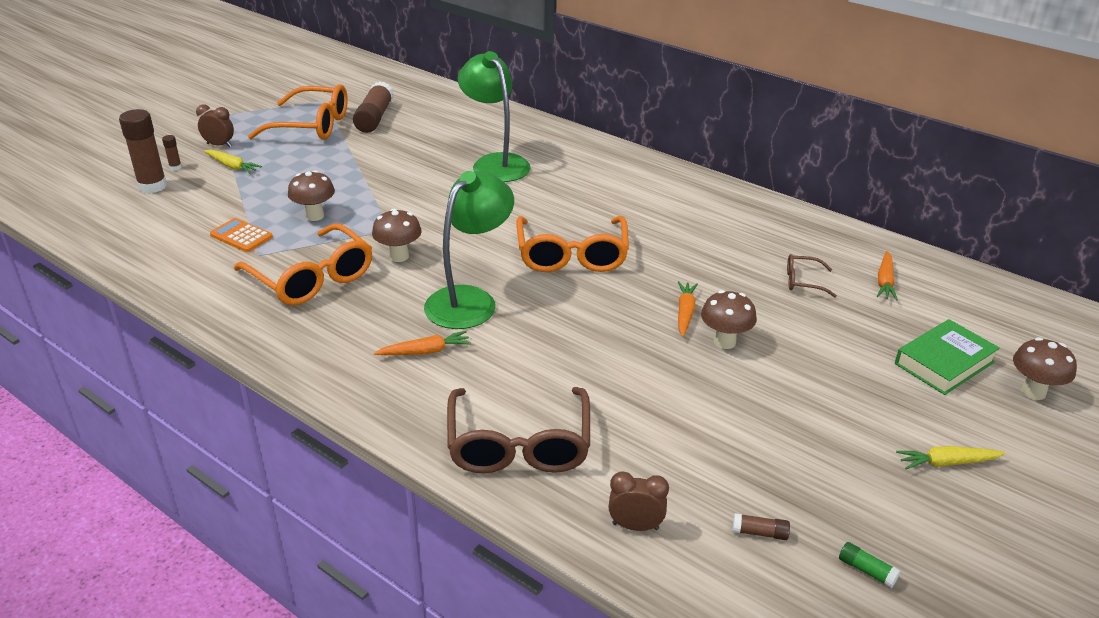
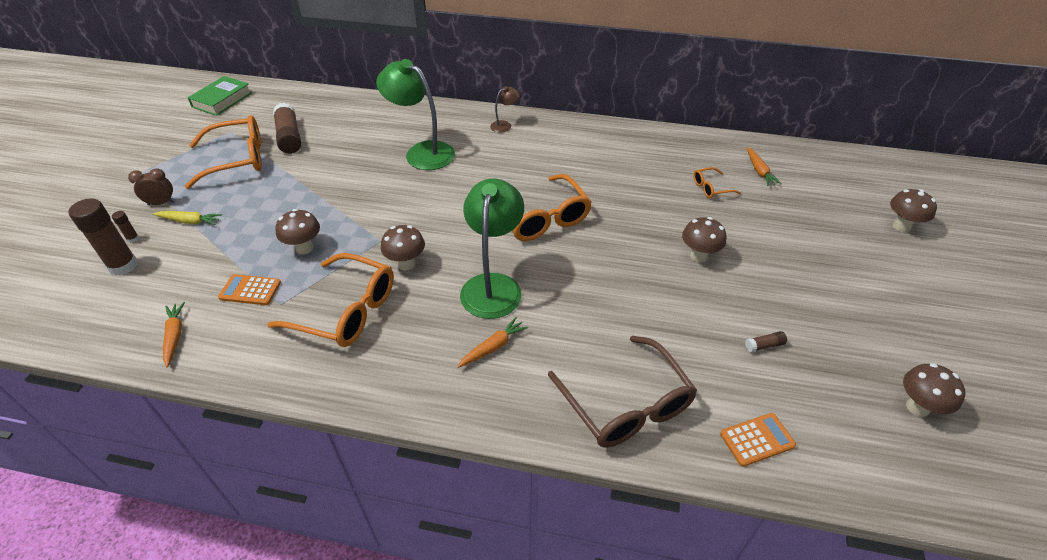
camera: 25 degrees left, 10 degrees up
brown clock [609,471,669,531] -> orange calculator [720,413,796,467]
orange carrot [678,281,698,337] -> orange carrot moved to [163,302,185,367]
brown glue stick [732,513,790,540] -> brown glue stick moved to [745,331,787,352]
brown glasses [787,254,837,298] -> orange glasses [693,167,741,198]
green glue stick [839,542,901,588] -> brown mushroom [903,363,965,417]
green book [895,319,1000,395] -> green book moved to [188,76,252,116]
yellow carrot [896,446,1005,469] -> none
none -> brown lamp [490,86,520,133]

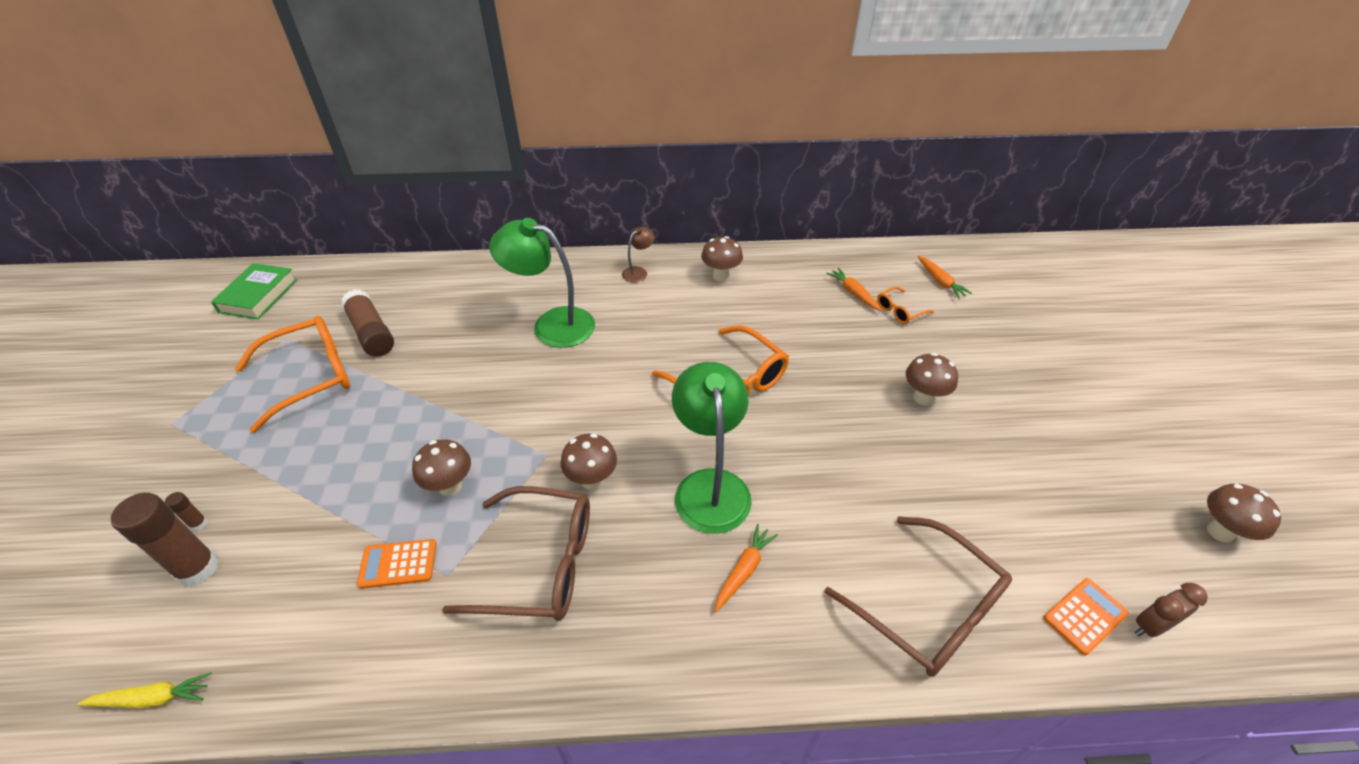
camera: 15 degrees left, 0 degrees up
brown clock [128,168,175,205] -> brown clock moved to [1135,583,1208,637]
yellow carrot [153,211,222,225] -> yellow carrot moved to [77,672,212,708]
orange carrot [163,302,185,367] -> orange carrot moved to [826,268,882,311]
orange glasses [267,253,394,347] -> brown glasses [442,486,590,621]
brown glue stick [745,331,787,352] -> none
brown mushroom [890,189,937,232] -> brown mushroom moved to [701,236,743,282]

